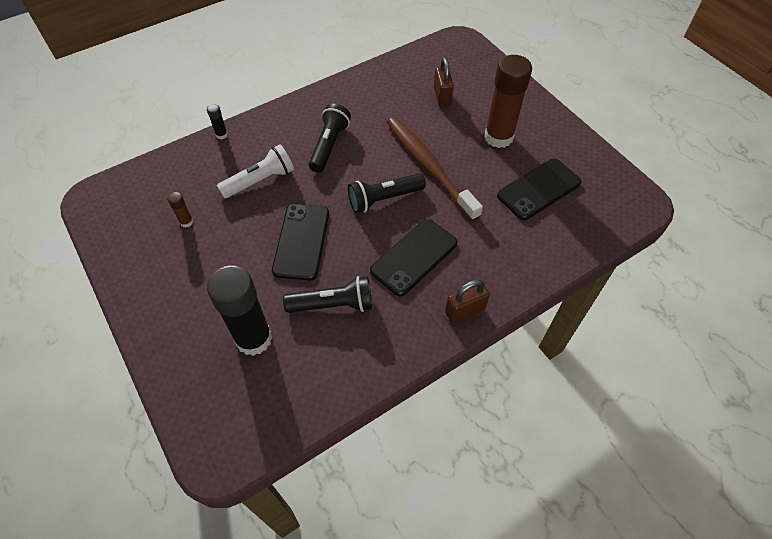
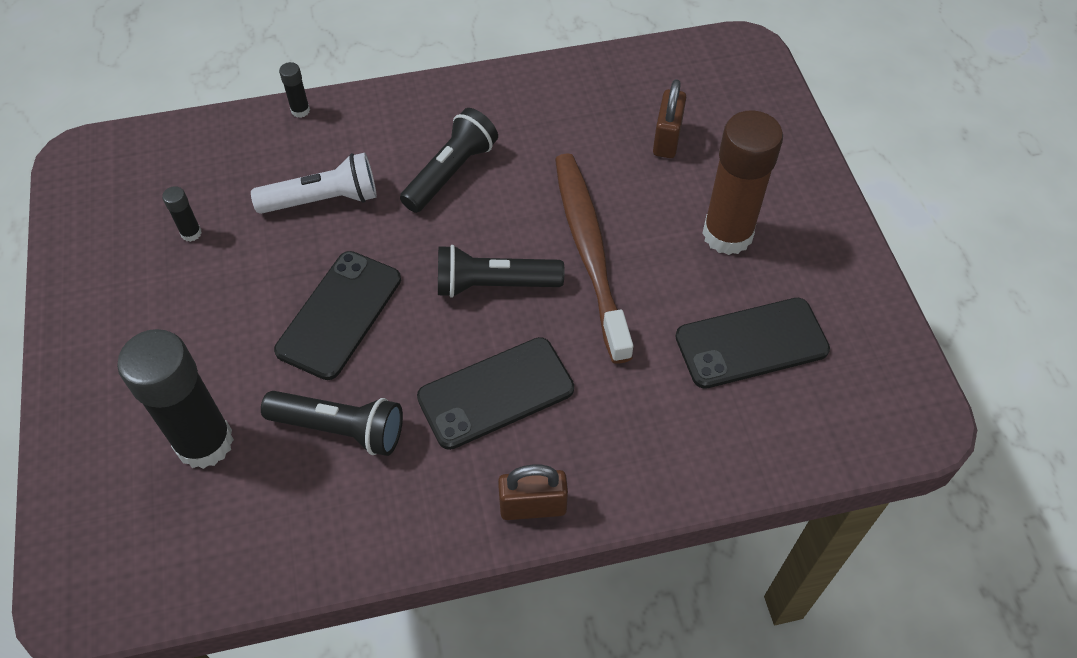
camera: 20 degrees right, 0 degrees up
brown glue stick [168,192,193,228] -> black glue stick [162,186,202,242]

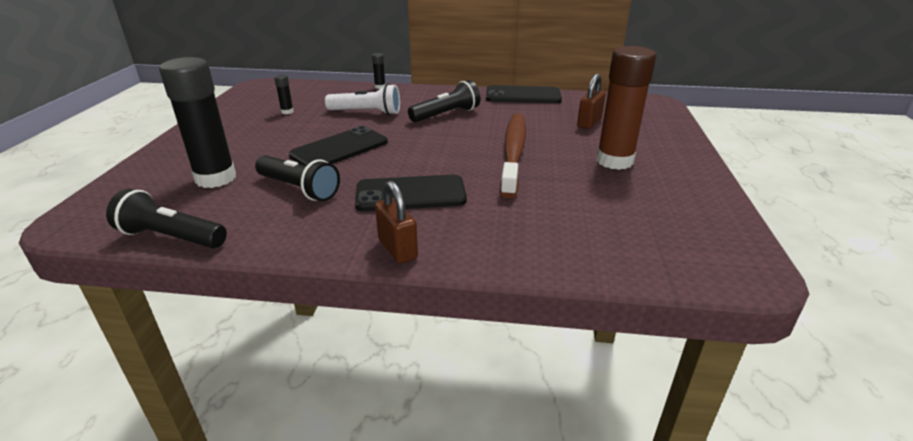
camera: 20 degrees right, 25 degrees down
black flashlight [438,245,565,298] -> black flashlight moved to [106,189,227,248]
brown padlock [498,465,568,520] -> brown padlock turned 45 degrees clockwise [375,181,418,264]
black phone [675,298,830,389] -> black phone moved to [486,85,562,103]

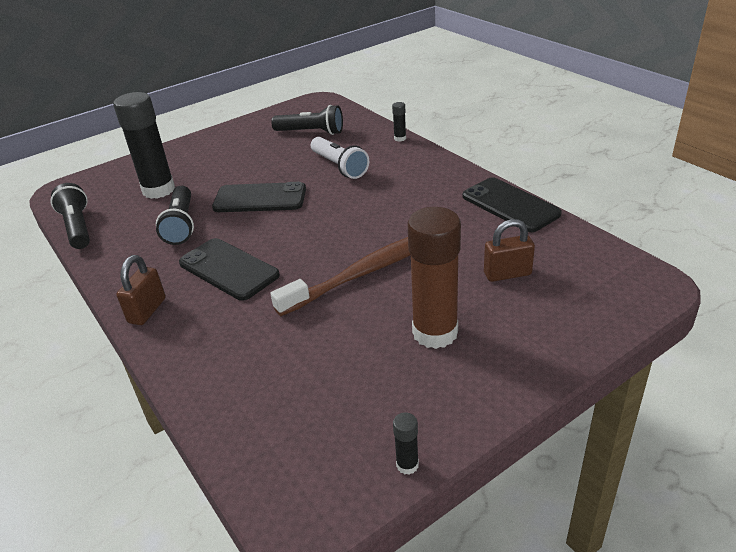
camera: 50 degrees right, 5 degrees up
black glue stick [274,74,294,114] -> black glue stick moved to [393,413,419,475]
black flashlight [408,80,480,122] -> black flashlight moved to [271,105,343,135]

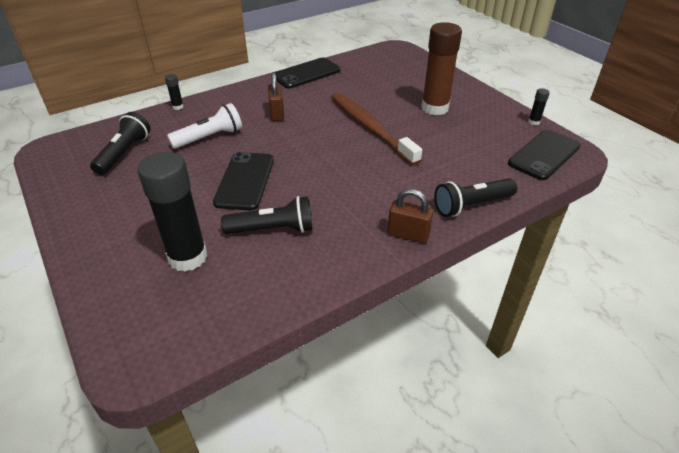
camera: 90 degrees left, 5 degrees up
black flashlight [51,183,90,249] -> black flashlight moved to [434,178,517,217]
black phone [179,238,280,301] -> black phone moved to [508,130,581,180]
brown padlock [484,219,535,282] -> brown padlock moved to [268,72,284,121]

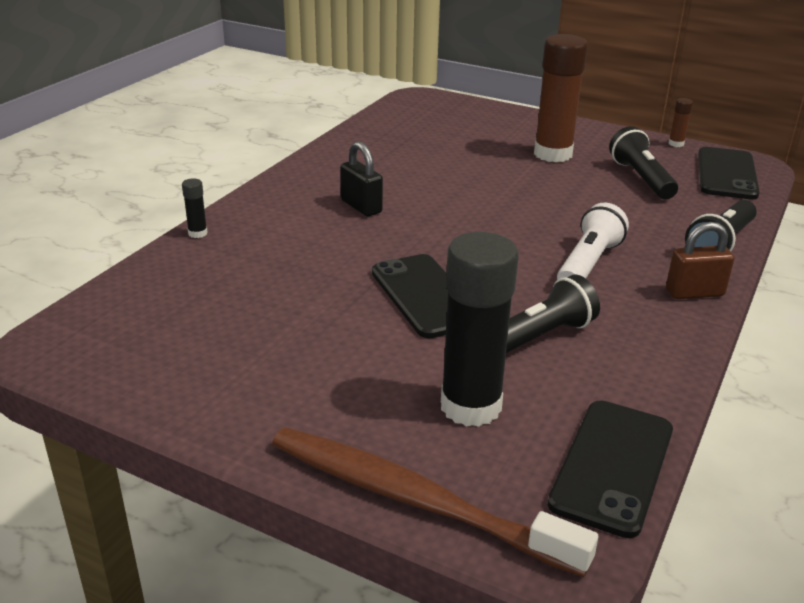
camera: 30 degrees left, 10 degrees down
black flashlight [90,112,150,175] -> black flashlight moved to [609,126,678,200]
white flashlight [167,103,242,149] -> white flashlight moved to [557,203,629,280]
brown padlock [268,72,284,121] -> black padlock [340,141,383,216]
black phone [275,57,340,88] -> black phone moved to [548,400,673,538]
brown toothbrush [331,93,422,166] -> brown toothbrush moved to [272,427,598,577]
black glue stick [528,88,550,125] -> brown glue stick [669,98,693,147]

